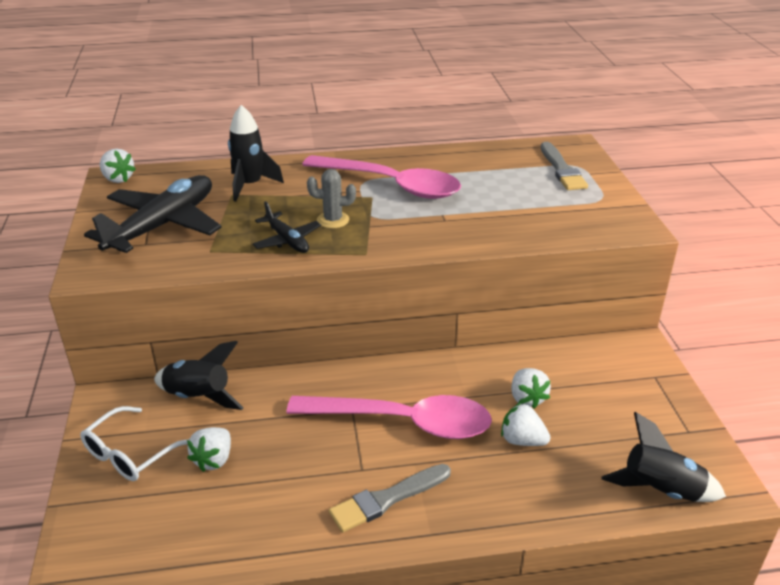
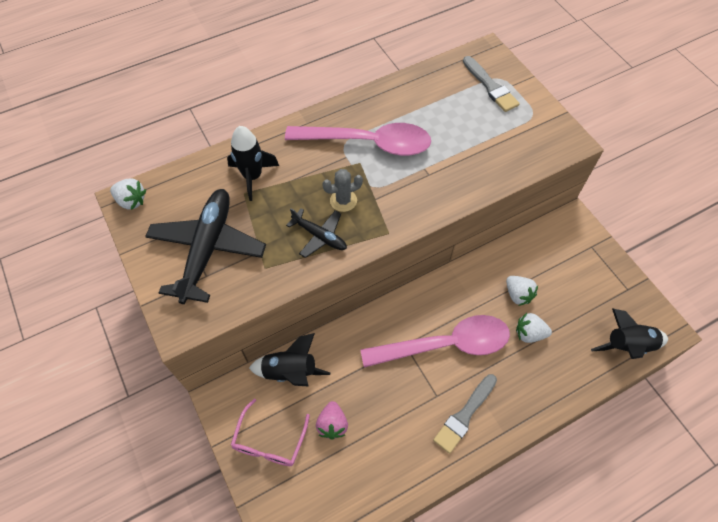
camera: 20 degrees left, 25 degrees up
white glasses [80,406,189,481] -> pink glasses [231,399,310,466]
white strawberry [187,427,231,472] -> pink strawberry [316,401,348,440]

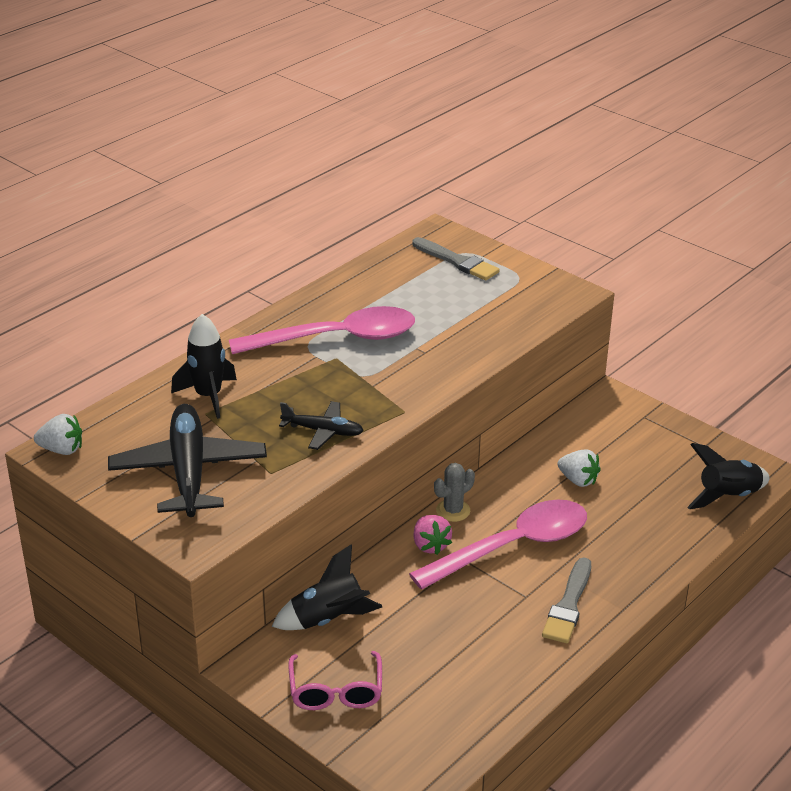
camera: 20 degrees left, 25 degrees down
pink strawberry [316,401,348,440] -> pink strawberry moved to [413,515,452,555]
grey cactus [322,169,363,212] -> grey cactus moved to [434,463,475,522]
white strawberry [516,313,552,343] -> none

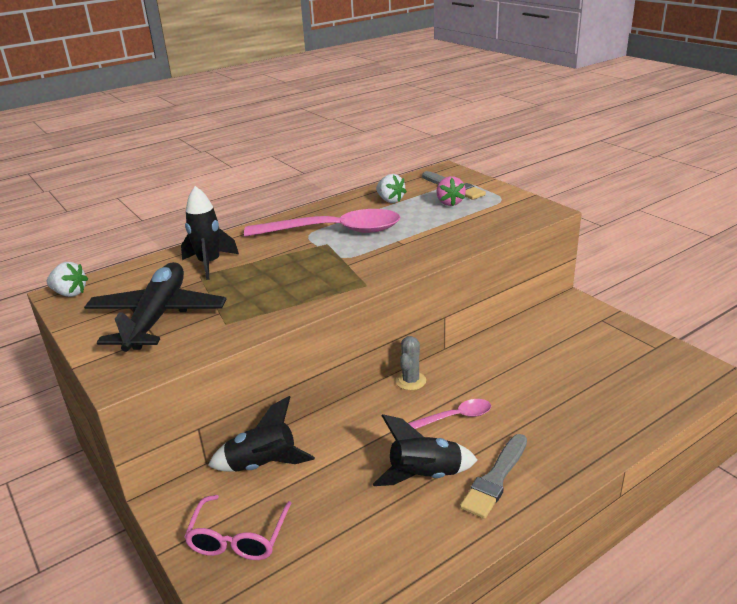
camera: 15 degrees right, 5 degrees down
black plane [279,401,364,450] -> none
pink spoon [409,500,587,590] -> pink spoon [408,399,491,429], size x0.48
pink strawberry [413,515,452,555] -> pink strawberry moved to [436,176,466,206]
grey cactus [434,463,475,522] -> grey cactus turned 45 degrees counterclockwise [396,336,426,390]
white strawberry [557,449,601,487] -> white strawberry moved to [376,174,407,203]
black rocket [687,443,770,509] -> black rocket moved to [373,414,477,486]

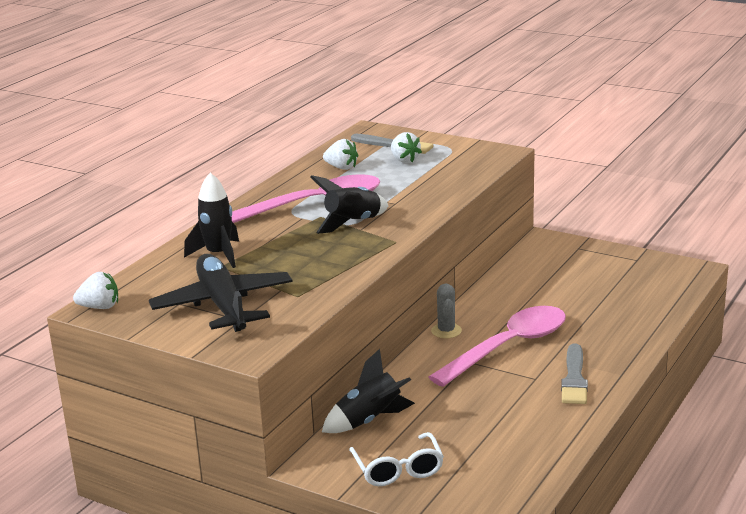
camera: 25 degrees left, 5 degrees down
pink glasses [184,495,292,560] -> white glasses [349,432,444,486]
black rocket [373,414,477,486] -> black rocket moved to [310,175,388,234]
pink spoon [408,399,491,429] -> pink spoon [429,306,566,387], size x2.10
pink strawberry [436,176,466,206] -> white strawberry [391,132,422,163]

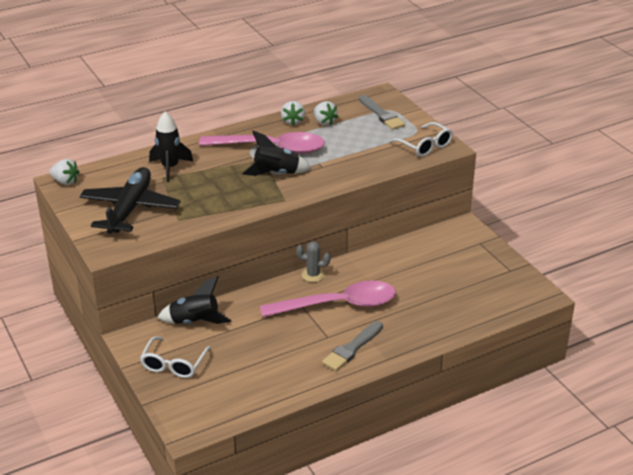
camera: 30 degrees right, 10 degrees up
white strawberry [391,132,422,163] -> white strawberry moved to [281,101,305,125]
grey cactus [431,284,462,338] -> grey cactus turned 75 degrees clockwise [296,242,330,282]
none -> white glasses [389,122,453,157]

